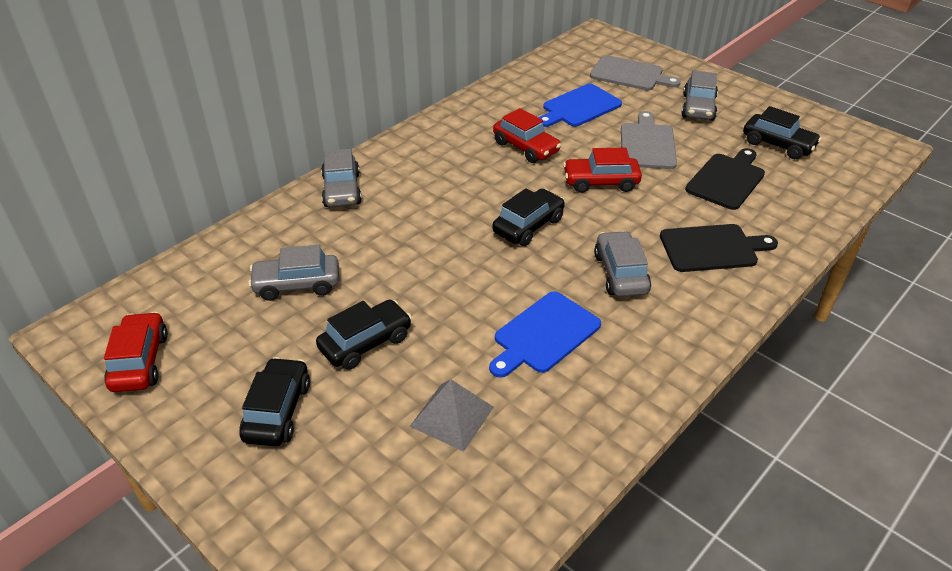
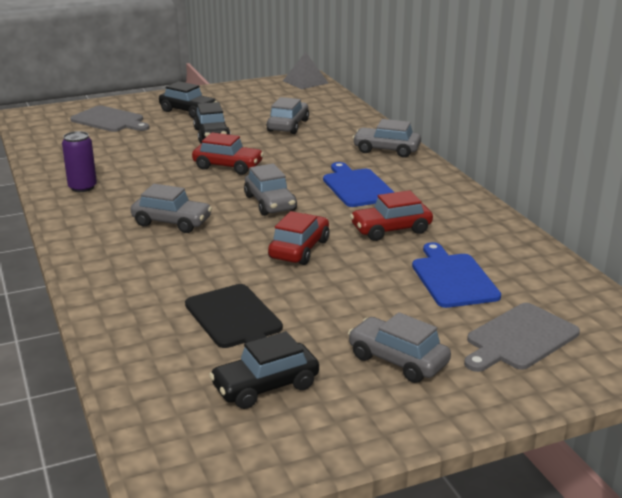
camera: 115 degrees right, 15 degrees down
red car [104,312,168,392] -> red car moved to [192,132,264,175]
grey pyramid [409,379,494,452] -> grey pyramid moved to [283,52,328,89]
blue cutting board [489,291,601,378] -> blue cutting board moved to [323,162,395,207]
black car [492,188,565,246] -> grey car [244,164,297,216]
grey cutting board [621,111,677,169] -> grey cutting board moved to [70,105,149,132]
black cutting board [660,224,778,272] -> none
none -> purple can [62,131,97,192]

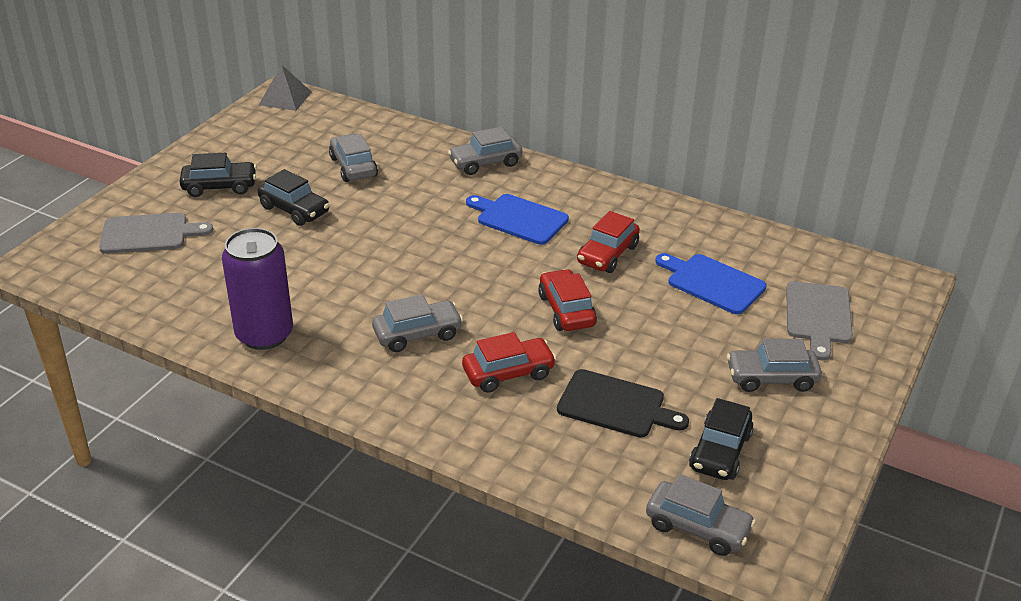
camera: 40 degrees left, 10 degrees up
purple can [62,131,97,192] -> purple can [222,228,293,350], size x1.69
red car [192,132,264,175] -> red car moved to [462,332,557,393]
grey car [244,164,297,216] -> grey car moved to [646,474,756,556]

